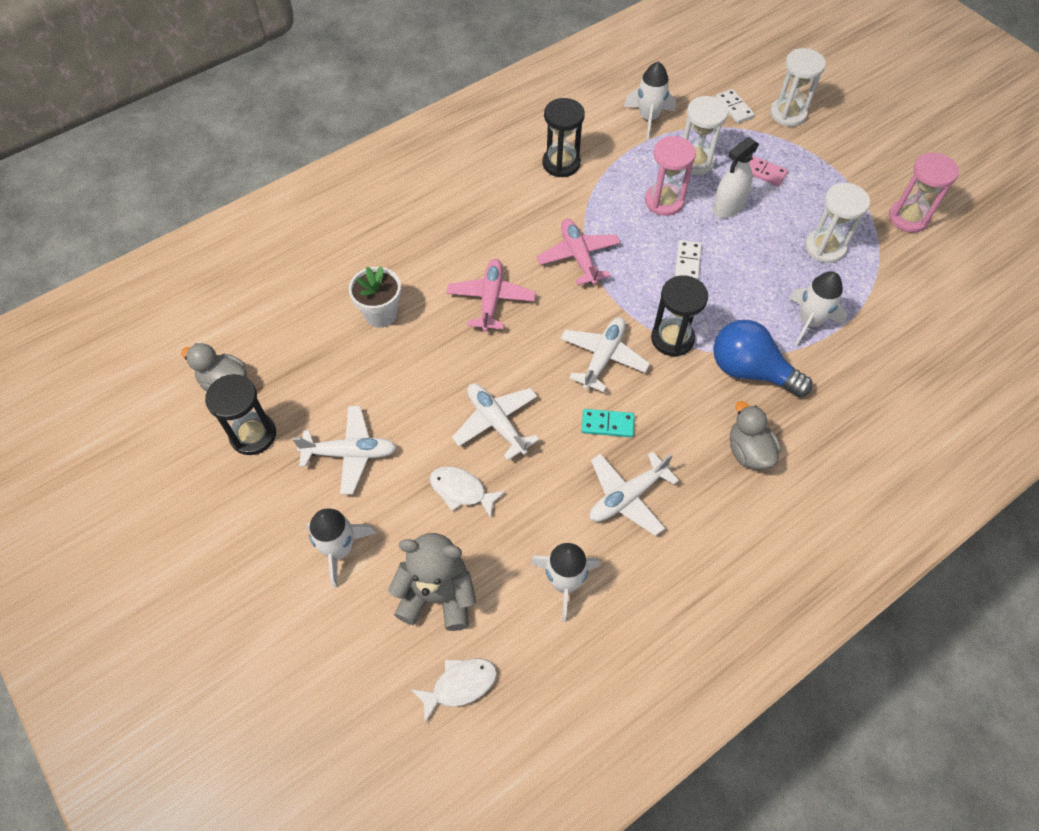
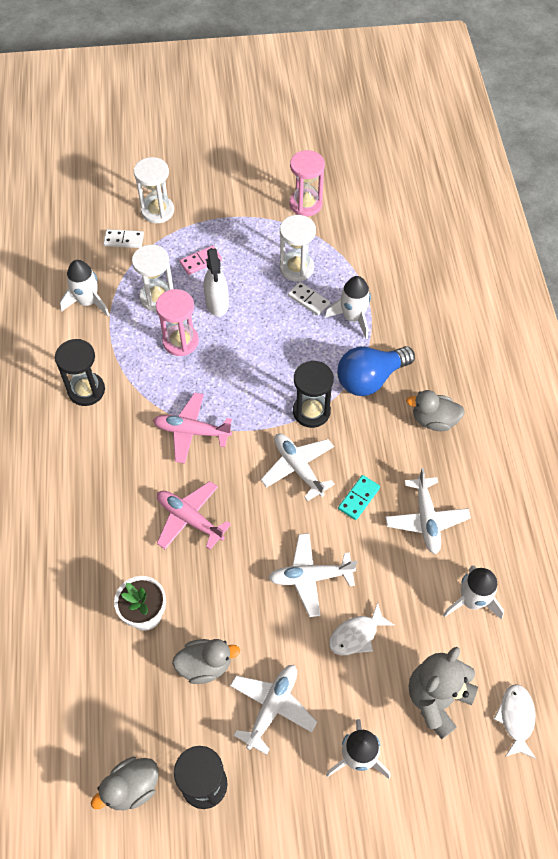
camera: 60 degrees left, 0 degrees up
white domino [675,240,702,279] -> white domino moved to [288,282,330,316]
none -> grey duck [172,639,240,684]

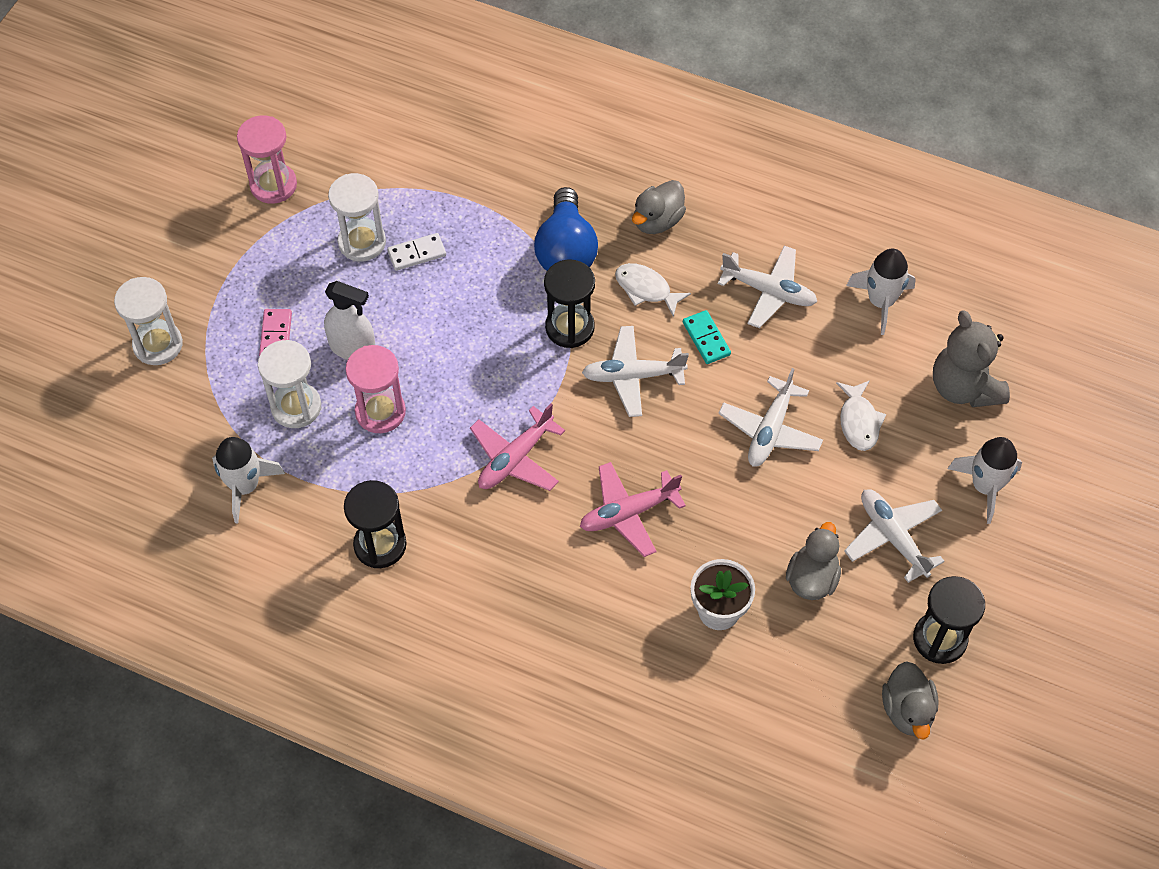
camera: 60 degrees left, 0 degrees up
white domino [103,229,144,248] -> none
white rocket [325,276,371,339] -> none
white fish [494,684,536,759] -> white fish moved to [615,263,691,317]

